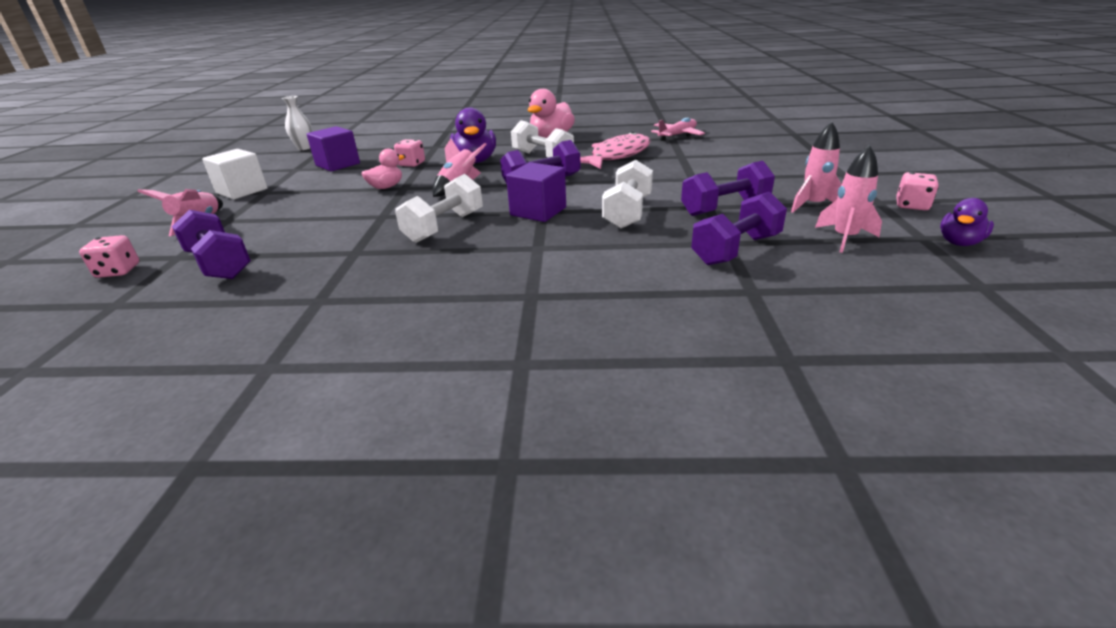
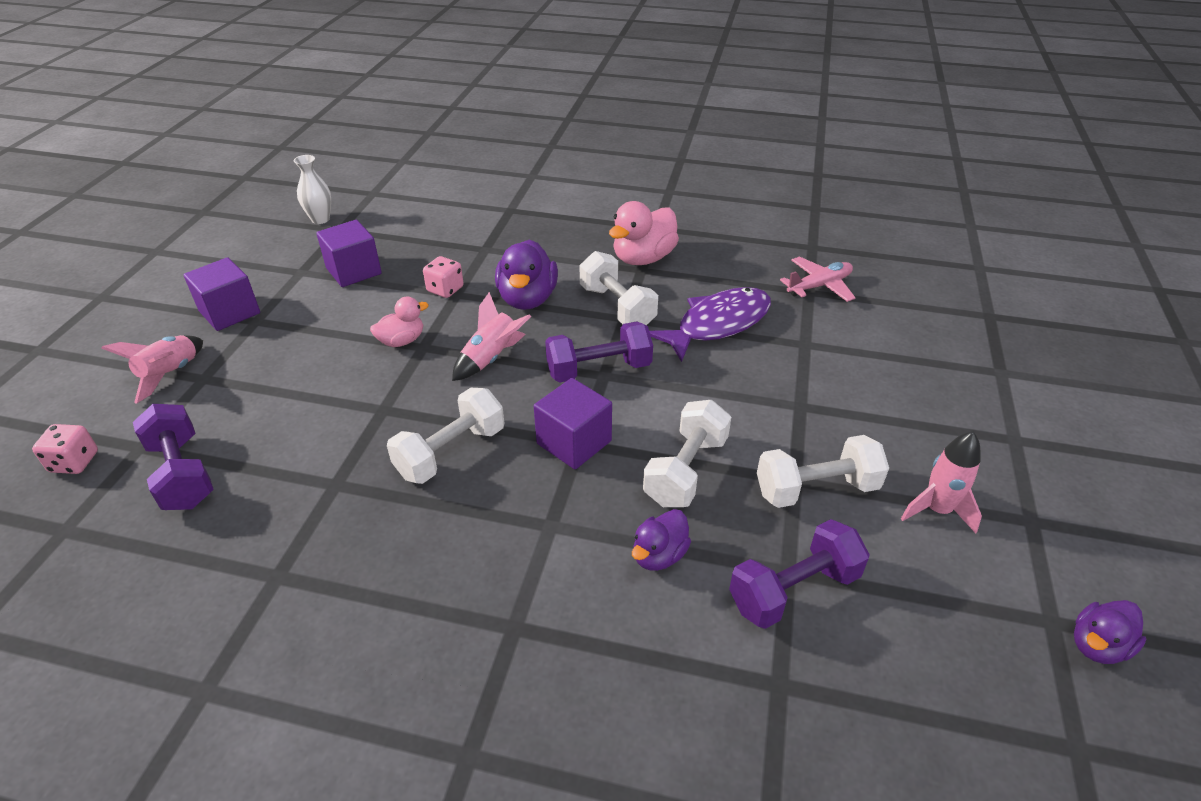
camera: 10 degrees right, 10 degrees up
white cube [202,149,268,200] -> purple cube [184,257,260,331]
pink fish [580,132,651,169] -> purple fish [649,287,771,362]
purple dumbbell [681,161,775,216] -> white dumbbell [757,435,889,508]
pink rocket [815,145,882,253] -> none
pink dice [896,172,939,210] -> none
none -> purple duck [632,509,691,571]

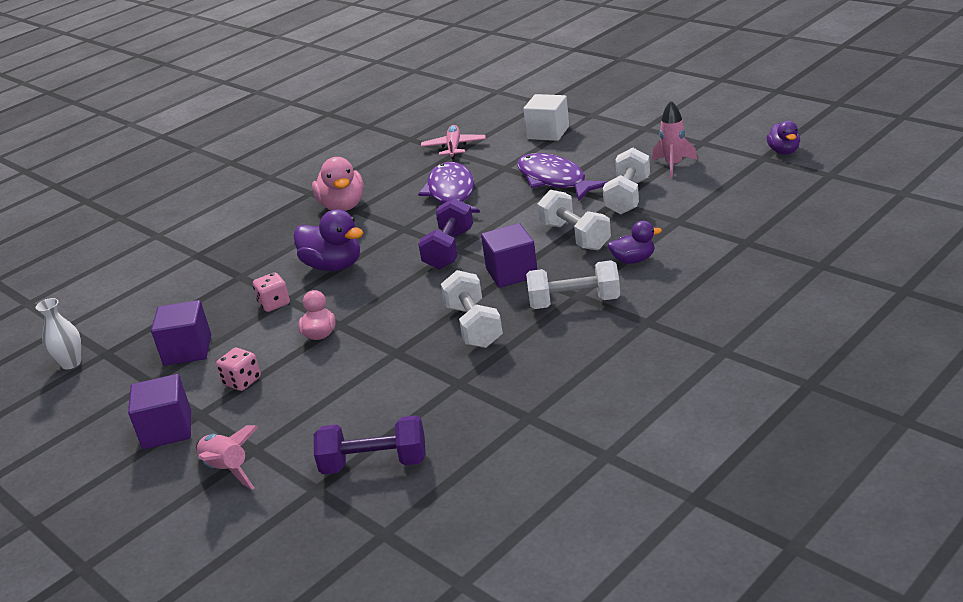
camera: 55 degrees left, 10 degrees down
pink dice [32,424,98,474] -> pink dice moved to [216,348,261,391]
pink rocket [452,292,531,381] -> none
white dumbbell [579,251,658,325] -> white dumbbell moved to [526,260,620,309]
purple duck [632,509,691,571] -> purple duck turned 75 degrees counterclockwise [608,221,662,264]
purple dumbbell [729,519,870,629] -> none
none -> purple fish [517,153,609,201]
none -> white cube [523,94,569,141]

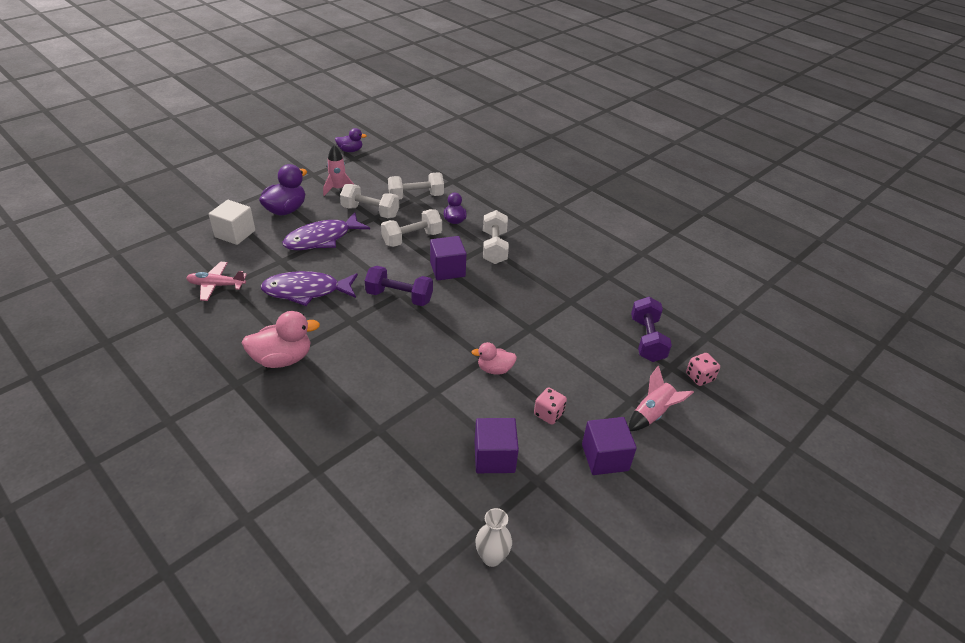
camera: 95 degrees left, 10 degrees up
pink dice [253,272,290,312] -> pink dice moved to [686,353,720,386]
purple duck [294,209,363,271] -> purple duck moved to [259,164,307,215]
white dumbbell [441,270,503,348] -> white dumbbell moved to [388,172,444,199]

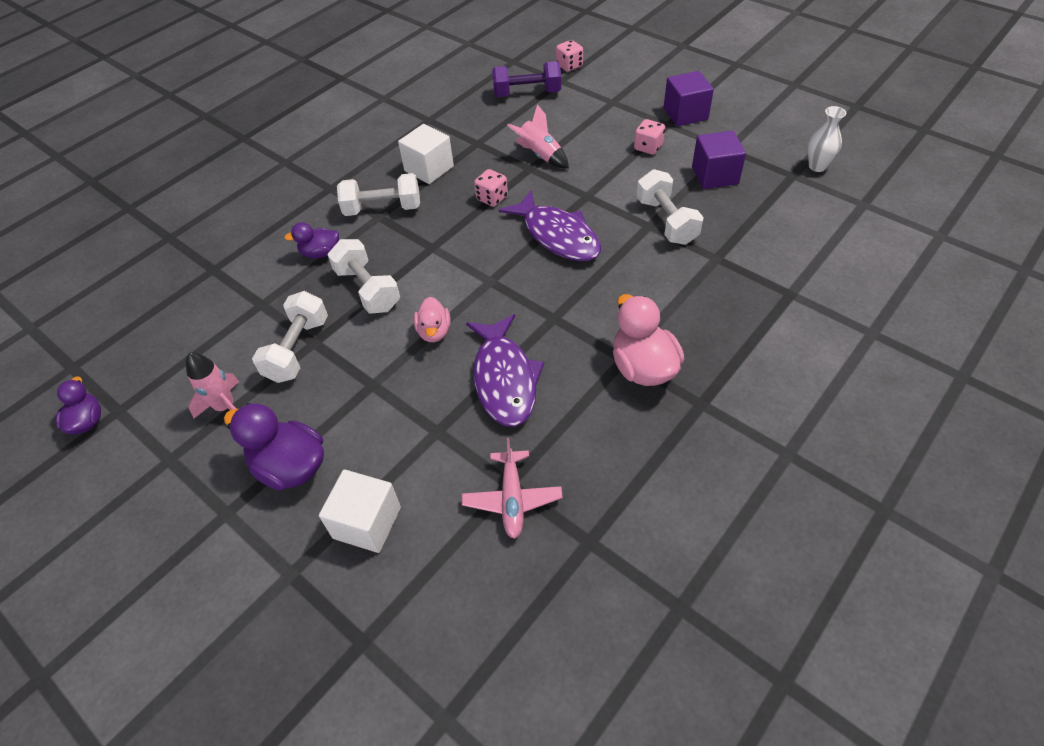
camera: 90 degrees left, 10 degrees up
purple fish [282,212,370,250] -> purple fish moved to [499,190,601,261]
purple dumbbell [365,266,433,306] -> none
white dumbbell [388,172,444,199] -> white dumbbell moved to [637,169,704,245]
purple cube [430,236,467,280] -> none
pink duck [471,342,517,375] -> pink duck moved to [414,297,450,342]
pink rocket [629,366,694,431] -> pink rocket moved to [507,104,569,168]
none -> white cube [398,124,454,184]
none -> pink dice [474,169,508,207]

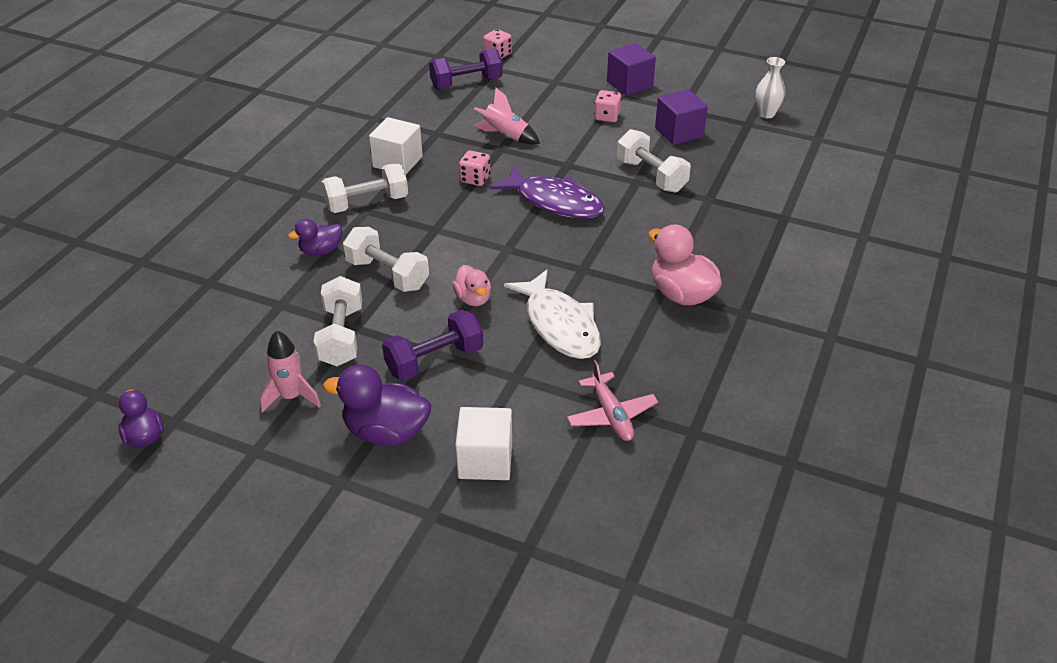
camera: 20 degrees left, 10 degrees down
purple fish [466,314,544,427] -> white fish [504,270,601,359]
none -> purple dumbbell [382,310,483,381]

